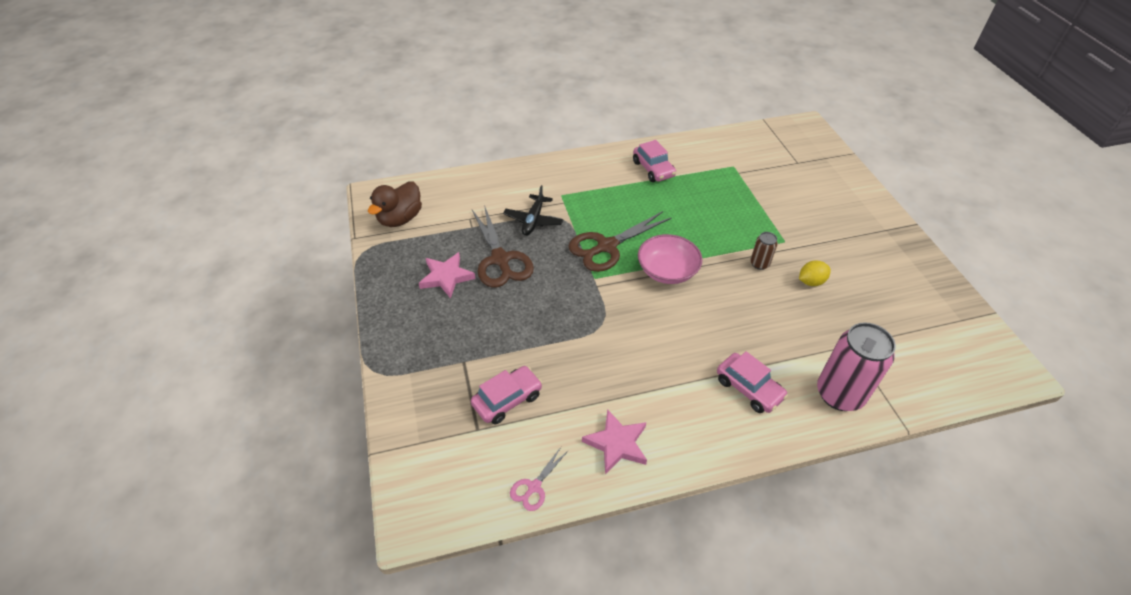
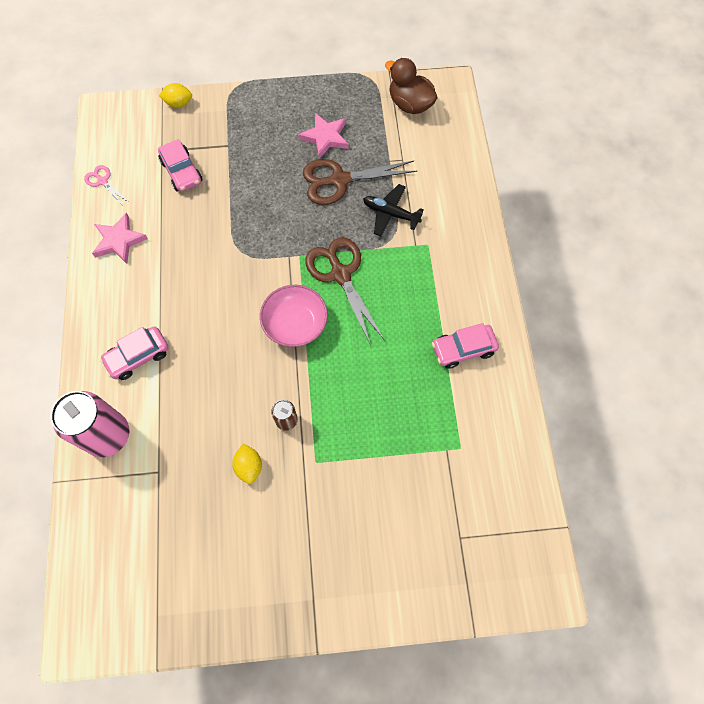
camera: 100 degrees right, 20 degrees up
none -> yellow lemon [159,83,192,108]

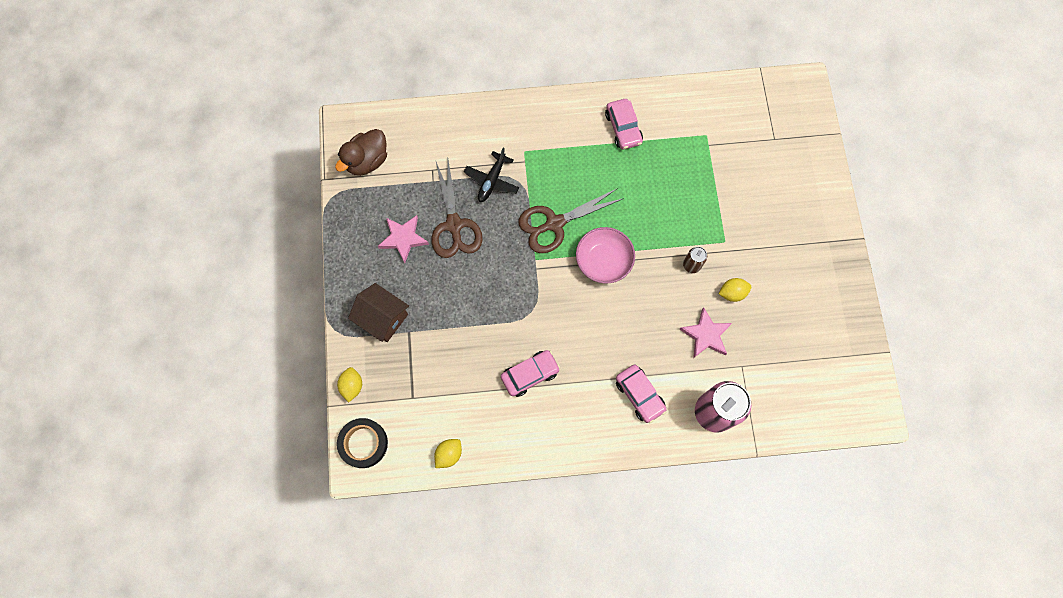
camera: 90 degrees left, 5 degrees up
pink scissors [84,165,127,204] -> yellow lemon [434,439,462,468]
pink star [92,213,148,264] -> pink star moved to [679,307,732,358]
pink car [158,139,202,192] -> pink car moved to [501,350,560,397]
none -> black tape [337,418,388,468]
none -> brown house [348,283,409,342]

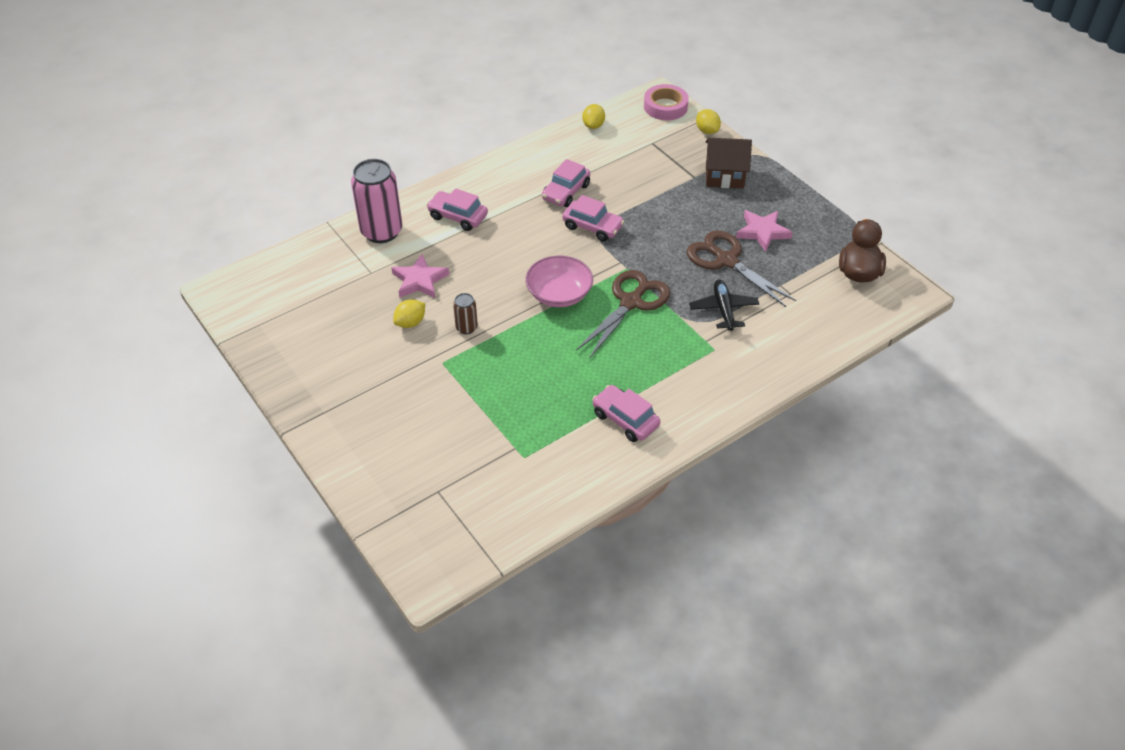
camera: 150 degrees right, 25 degrees down
black tape [337,418,388,468] -> pink tape [644,84,689,120]
none -> pink car [562,195,624,242]

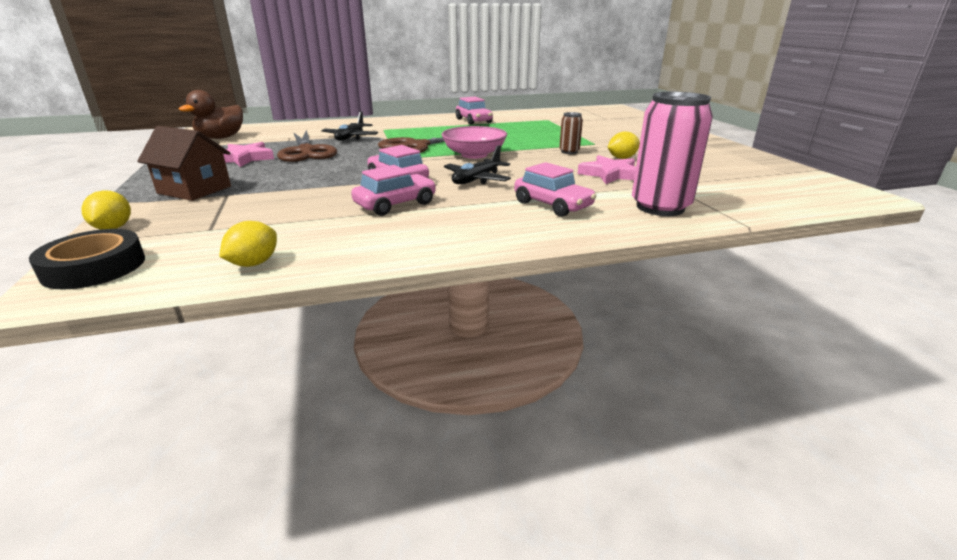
camera: 160 degrees left, 20 degrees down
pink tape [644,84,689,120] -> black tape [29,229,145,289]
none -> black plane [444,145,511,184]

